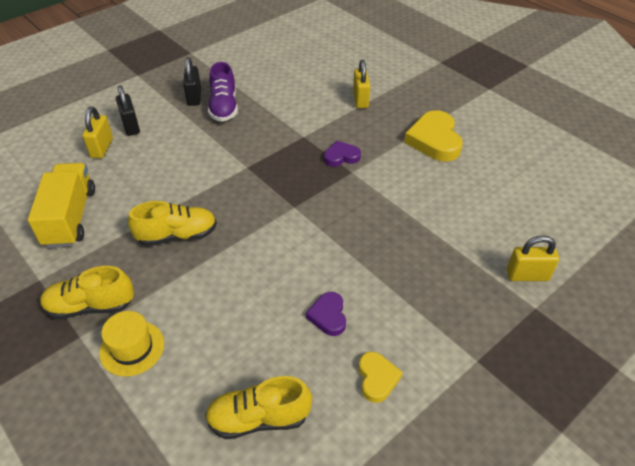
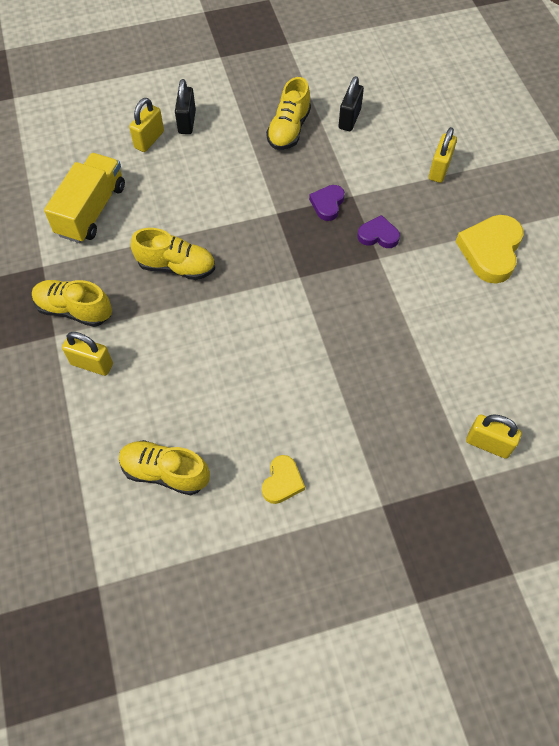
camera: 25 degrees right, 15 degrees up
yellow hat [99,311,164,376] -> yellow padlock [62,332,113,376]
black padlock [183,57,201,106] -> black padlock moved to [339,76,364,131]
purple shoe [208,62,238,122] -> yellow shoe [266,77,311,150]
purple heart [306,292,346,336] -> purple heart moved to [309,185,345,221]

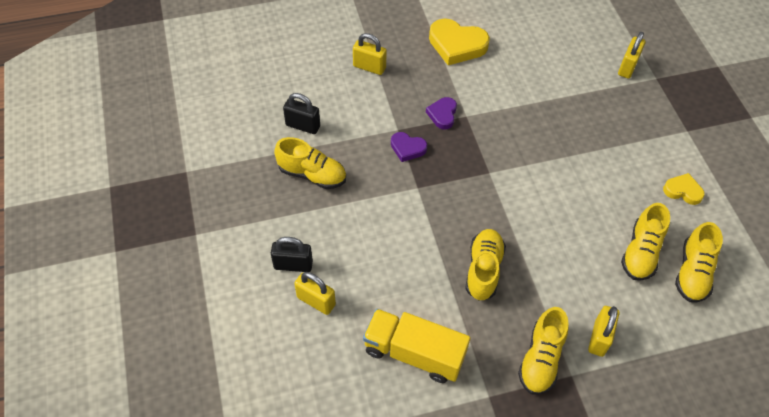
camera: 90 degrees left, 5 degrees down
none -> yellow shoe [621,203,670,281]

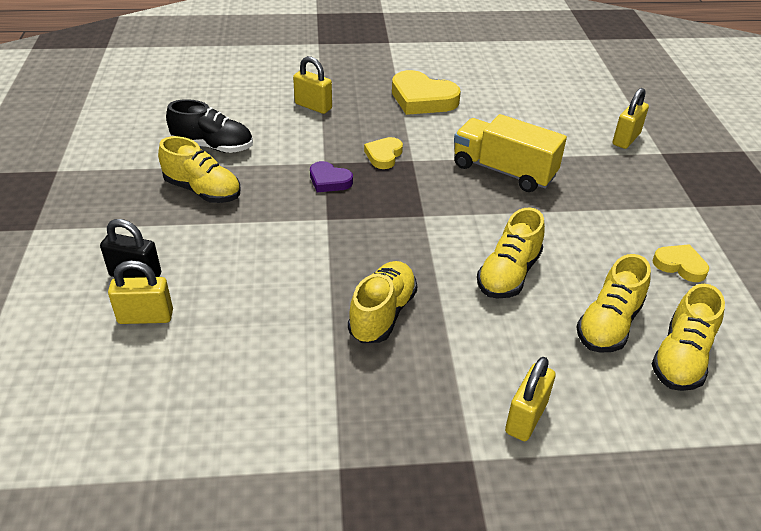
camera: 10 degrees right, 15 degrees down
black padlock [283,93,320,134] -> black shoe [166,99,253,153]
yellow padlock [294,272,336,315] -> yellow padlock turned 45 degrees counterclockwise [108,260,173,324]
yellow truck [363,309,470,383] -> yellow truck moved to [454,114,567,192]
purple heart [426,97,457,129] -> yellow heart [364,137,403,169]
yellow shoe [518,307,569,395] -> yellow shoe moved to [477,207,545,299]

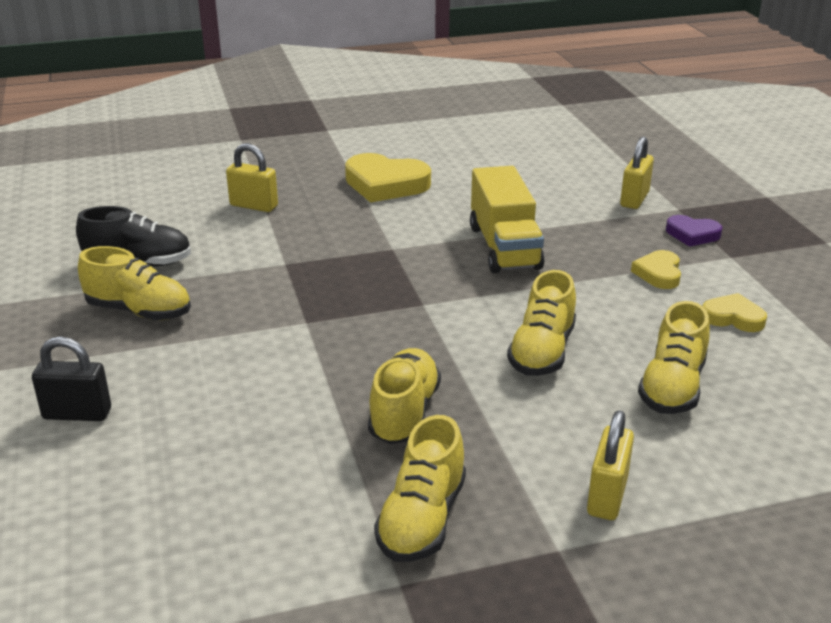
camera: 10 degrees left, 10 degrees down
yellow padlock [108,260,173,324] -> none
purple heart [310,161,353,192] -> purple heart moved to [666,215,722,247]
yellow heart [364,137,403,169] -> yellow heart moved to [631,250,681,289]
yellow truck [454,114,567,192] -> yellow truck turned 120 degrees counterclockwise [470,166,545,273]
yellow shoe [651,284,725,391] -> yellow shoe moved to [374,415,466,562]

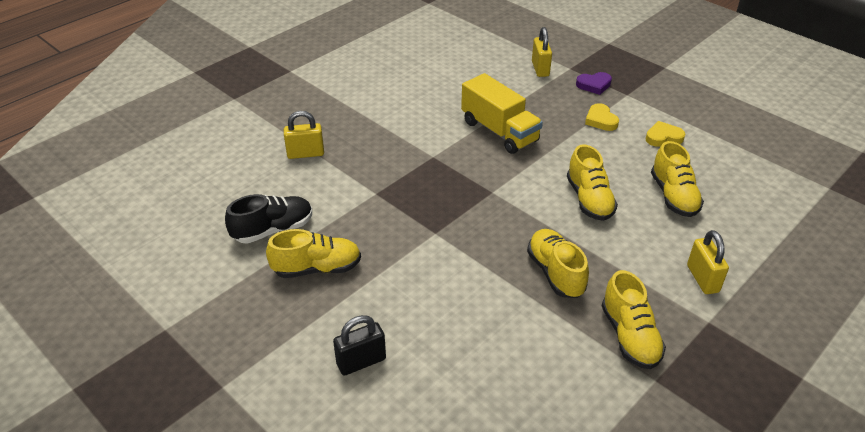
camera: 30 degrees left, 10 degrees up
yellow heart [345,153,431,202] -> none

